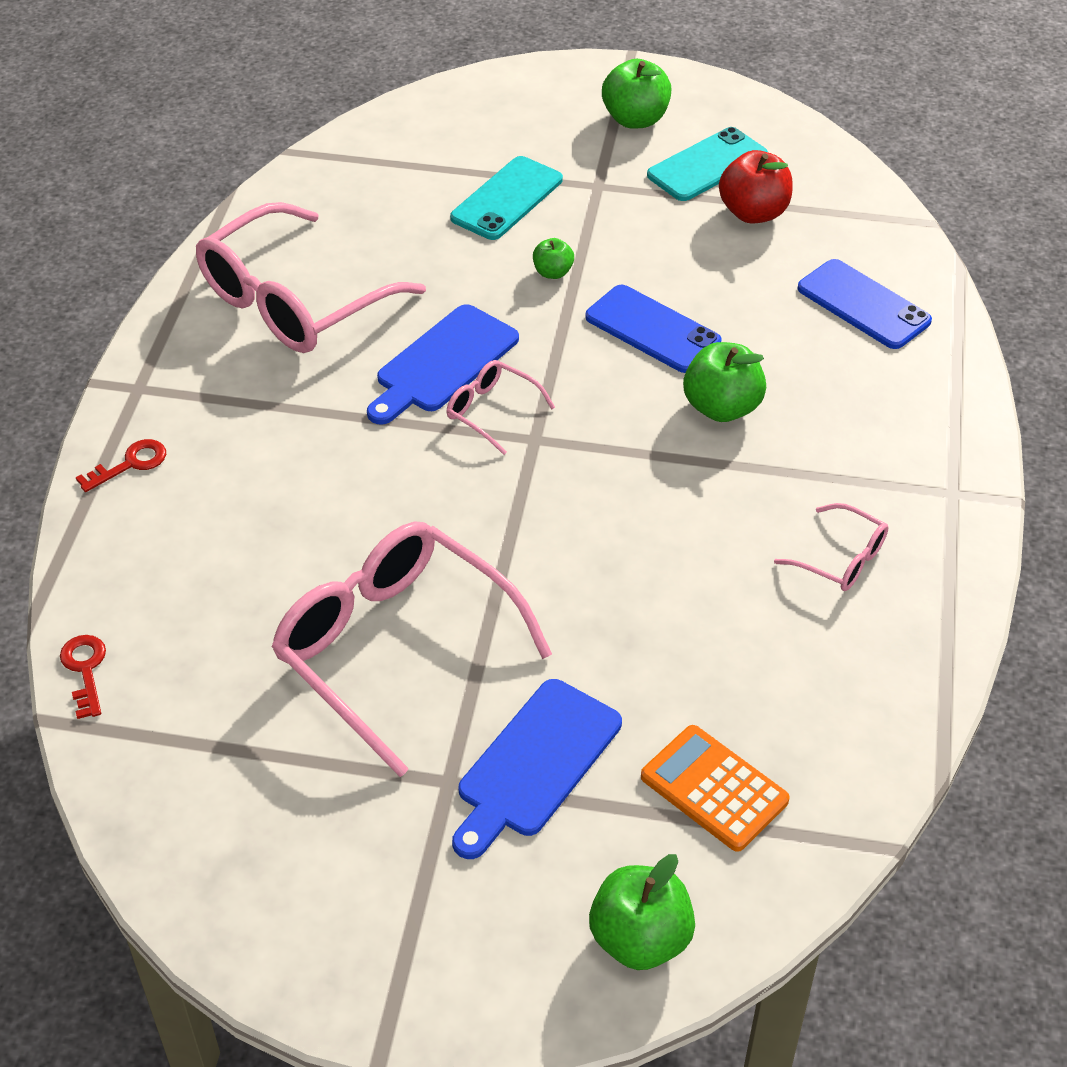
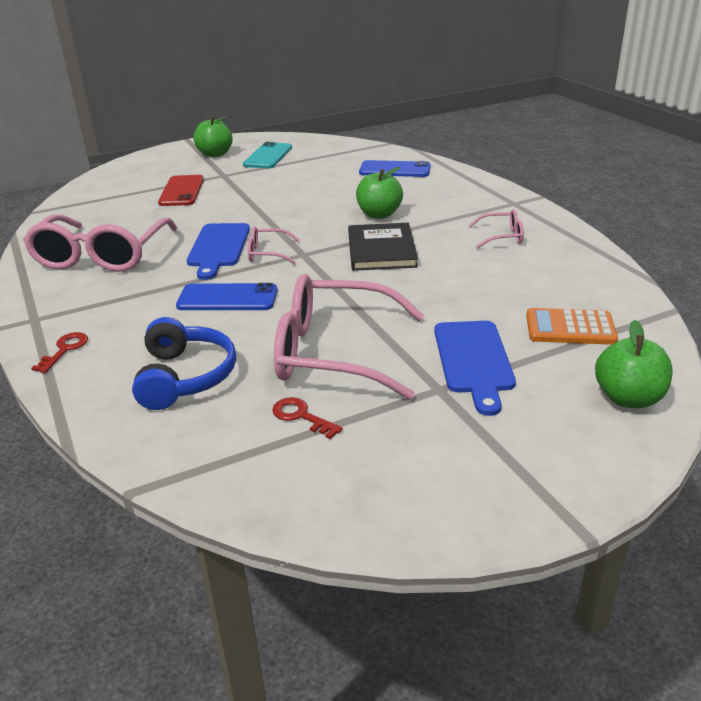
camera: 35 degrees left, 15 degrees down
red key [60,635,106,719] -> red key moved to [272,397,343,439]
turquoise phone [450,156,563,240] -> red phone [158,175,204,206]
green apple [533,238,574,279] -> none
blue phone [585,285,721,373] -> blue phone moved to [176,283,277,310]
red apple [719,150,793,224] -> none
none -> blue headphones [132,317,236,410]
none -> black book [348,223,418,271]

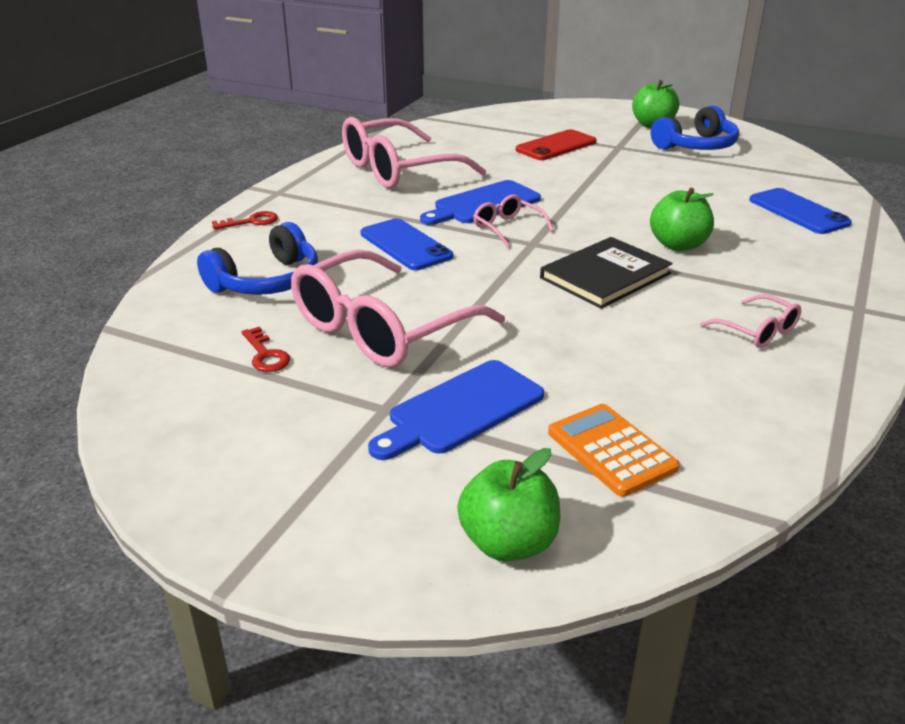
camera: 50 degrees right, 0 degrees up
turquoise phone [243,142,292,168] -> blue headphones [651,106,739,150]
red key [272,397,343,439] -> red key turned 150 degrees clockwise [242,327,290,372]
pink glasses [274,274,424,400] -> pink glasses turned 105 degrees counterclockwise [291,249,505,367]

